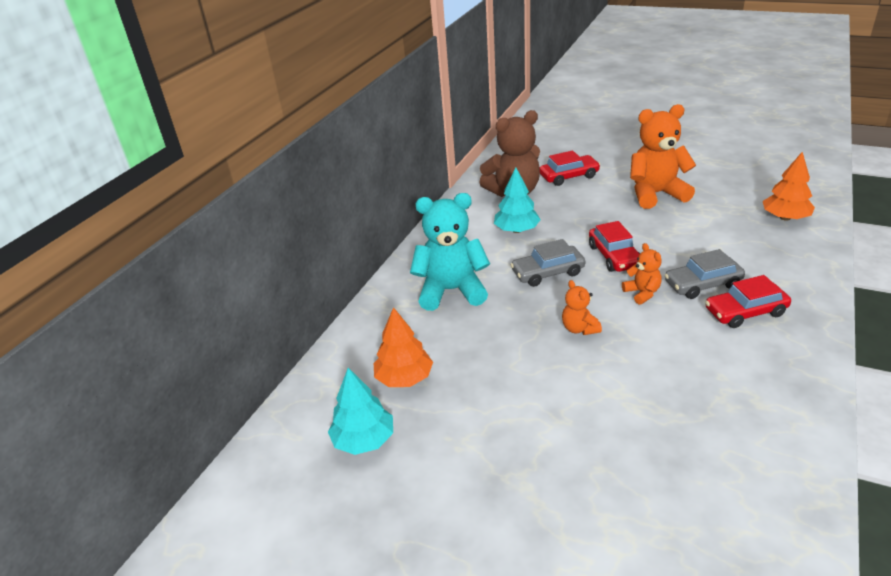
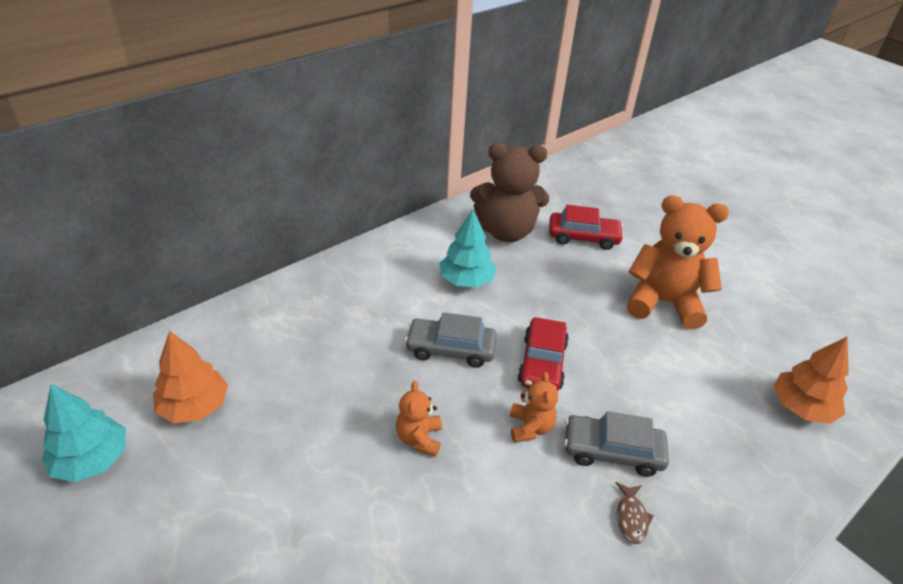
camera: 20 degrees right, 5 degrees up
turquoise teddy bear [410,193,490,311] -> none
red car [705,275,791,328] -> brown fish [616,482,654,544]

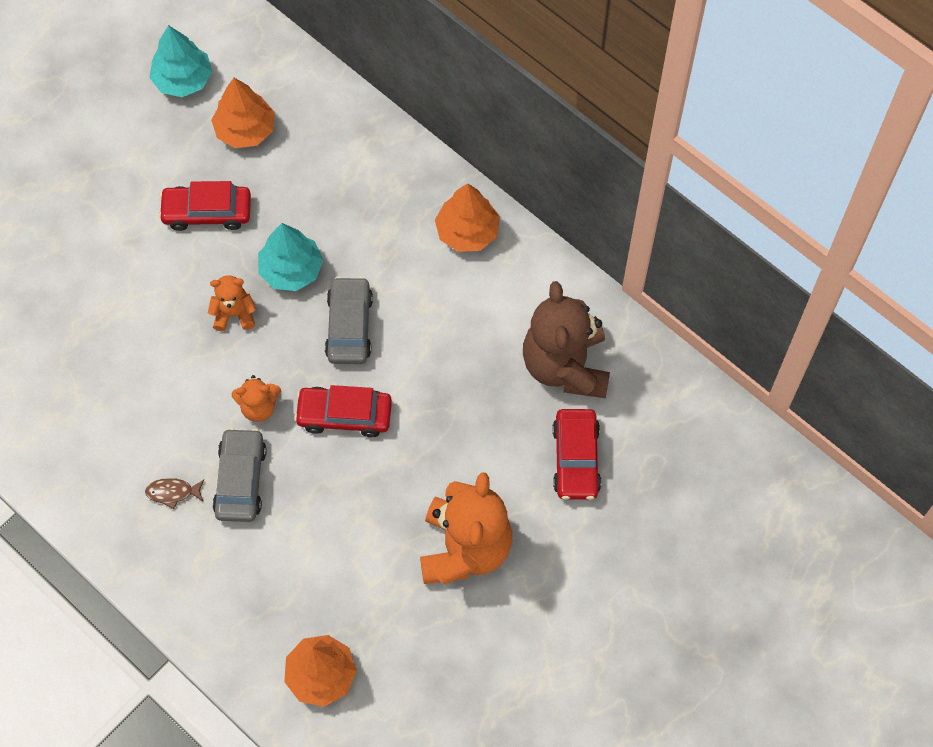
camera: 85 degrees right, 25 degrees up
turquoise tree [439,209,497,287] -> turquoise tree moved to [258,223,323,291]
none -> red car [159,181,251,231]
none -> orange tree [435,183,500,252]

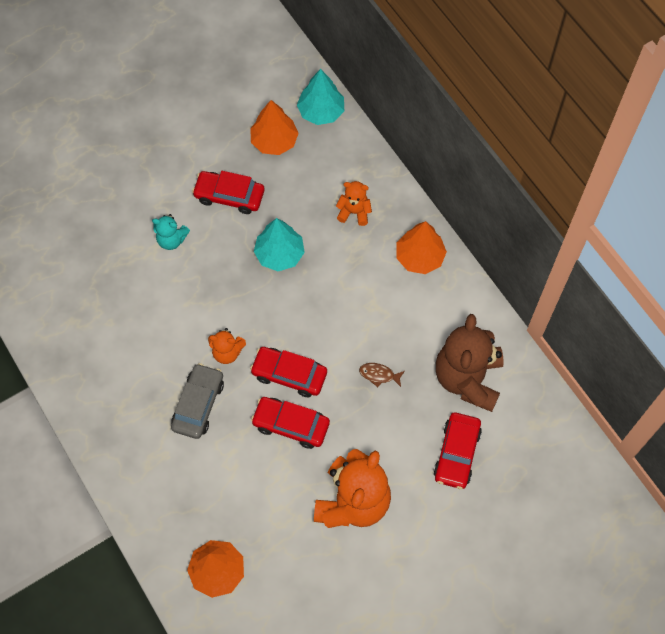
camera: 15 degrees right, 0 degrees up
brown fish [145,478,204,509] -> brown fish moved to [359,363,405,387]
turquoise tree [149,25,212,97] -> turquoise tree moved to [297,69,344,125]
orange teddy bear [208,275,256,331] -> orange teddy bear moved to [336,181,372,226]
grey car [325,276,373,364] -> none
none -> turquoise teddy bear [152,214,190,250]
none -> red car [251,397,330,449]

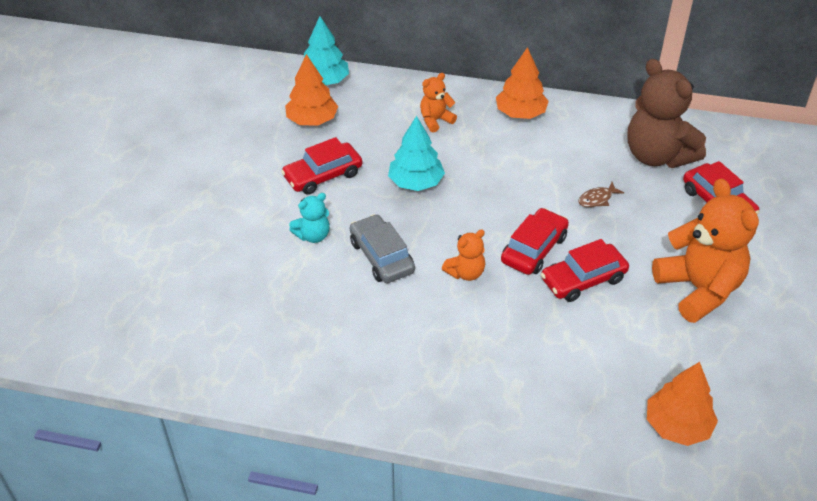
camera: 45 degrees left, 20 degrees down
grey car [171,363,224,439] -> grey car moved to [350,214,415,283]
red car [250,347,327,397] -> red car turned 150 degrees clockwise [501,208,569,275]

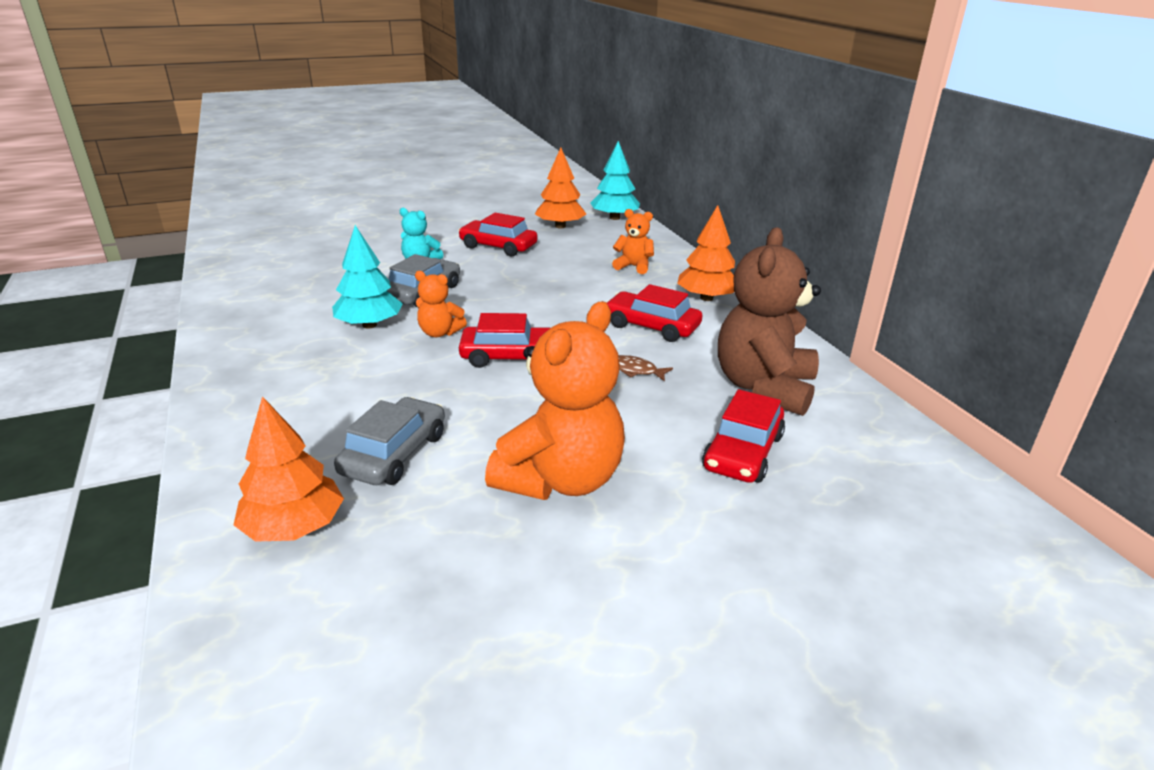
camera: 55 degrees right, 15 degrees down
turquoise tree [388,116,445,191] -> turquoise tree moved to [332,225,403,329]
red car [541,239,629,302] -> red car moved to [606,284,703,342]
none -> grey car [334,397,445,485]

